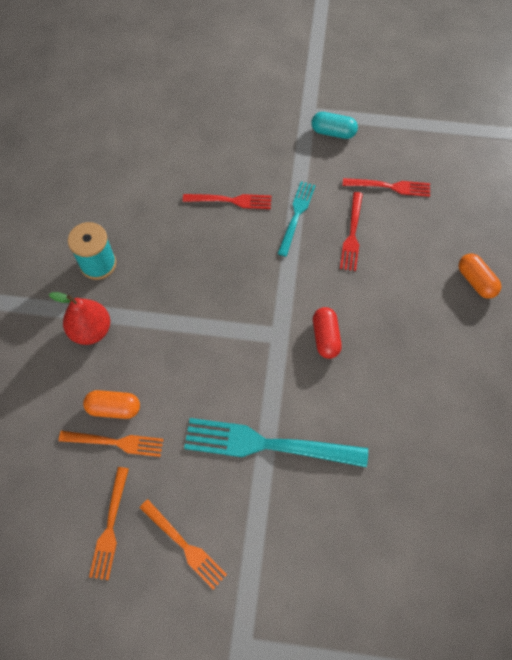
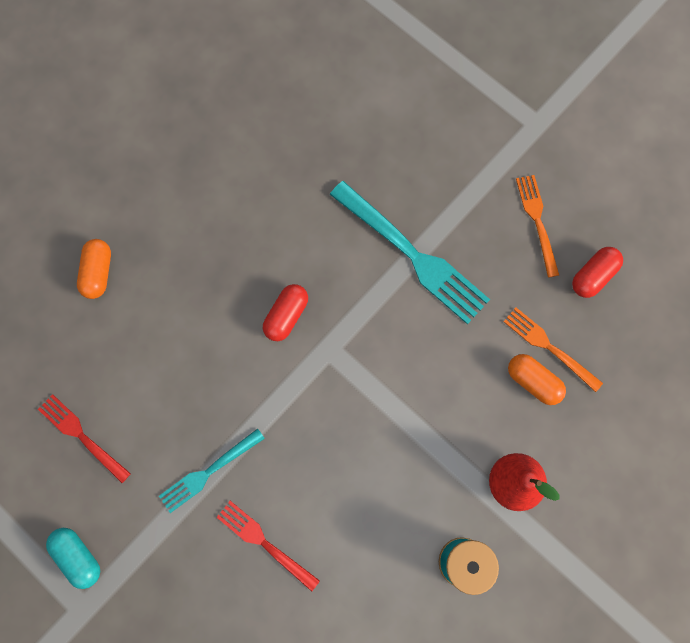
camera: 145 degrees left, 10 degrees up
orange fork [89,467,129,580] -> red capsule [572,247,623,298]
red fork [340,192,363,271] -> none

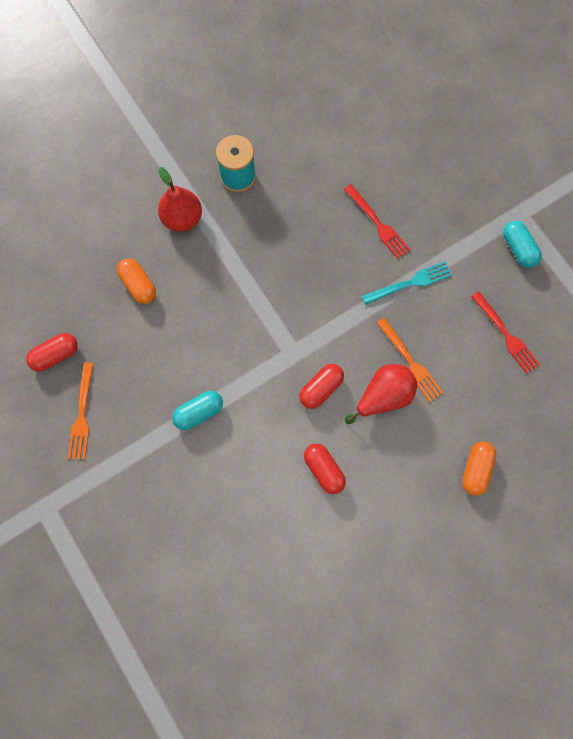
camera: 165 degrees left, 0 degrees up
turquoise fork [330,181,490,324] -> turquoise capsule [172,391,223,430]
orange fork [503,308,603,392] -> orange fork moved to [377,317,443,402]
none -> red capsule [304,443,346,494]
none -> red pear [345,364,417,424]

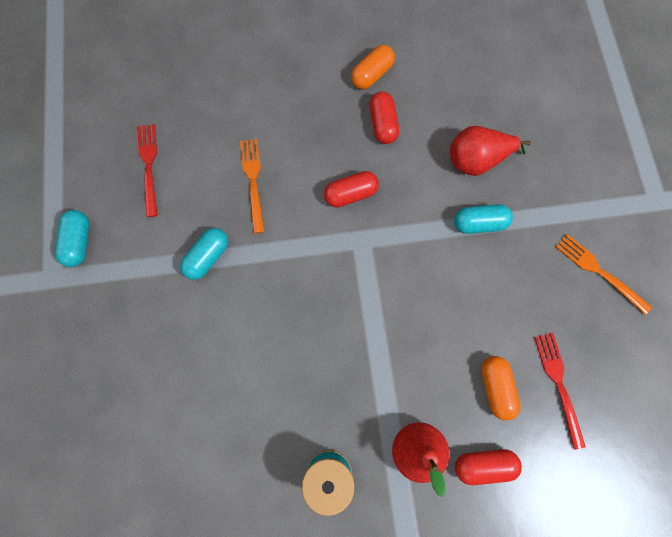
camera: 155 degrees left, 0 degrees up
red capsule [26,333,78,372] -> red capsule moved to [455,449,522,485]
orange fork [68,362,94,459] -> orange fork turned 75 degrees counterclockwise [556,234,652,315]
red fork [344,184,411,259] -> red fork moved to [534,333,586,449]
red pear [345,364,417,424] -> red pear moved to [450,126,531,176]
turquoise fork [362,261,452,305] -> turquoise capsule [180,228,228,280]
orange capsule [462,441,496,496] -> orange capsule moved to [351,45,395,89]

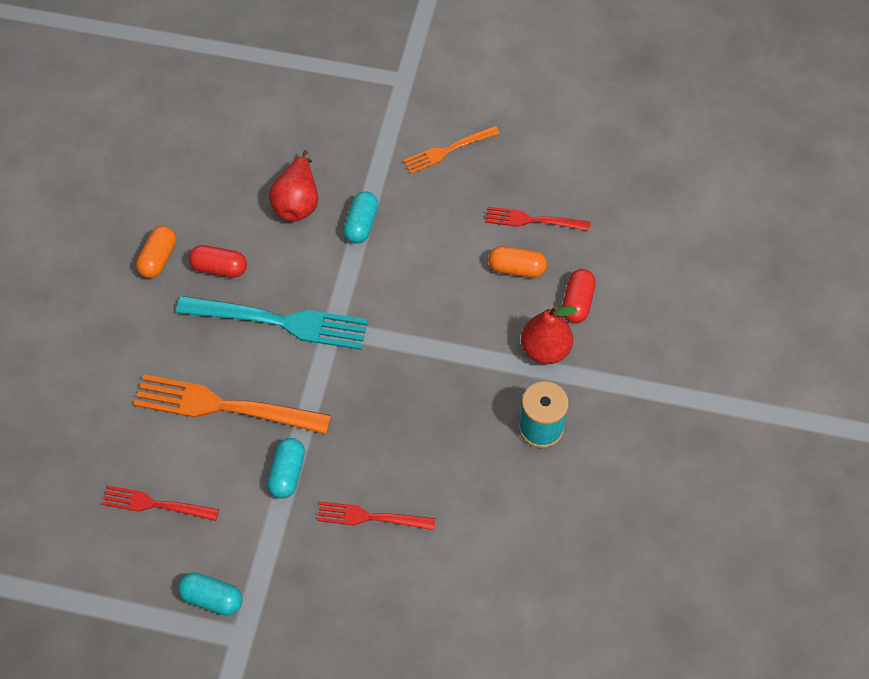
camera: 70 degrees left, 15 degrees down
turquoise capsule [180,228,228,280] -> turquoise capsule turned 45 degrees clockwise [267,438,305,499]
orange fork [240,139,265,233] -> orange fork [133,375,331,434], size x1.75
red capsule [324,171,379,208] -> turquoise fork [176,296,368,350]
orange capsule [351,45,395,89] -> orange capsule turned 45 degrees clockwise [136,226,176,278]
none -> red fork [317,501,436,530]

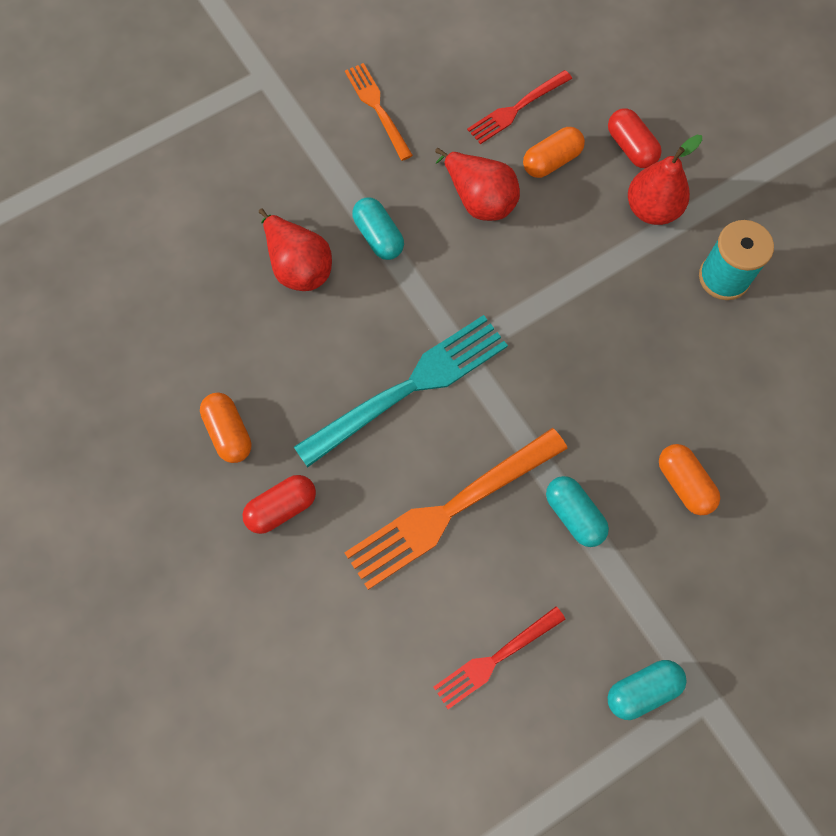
camera: 45 degrees left, 10 degrees up
red capsule [189,245,247,278] -> red capsule moved to [242,475,316,534]
red fork [317,501,436,530] -> orange capsule [659,444,720,515]
orange fork [403,126,500,174] -> orange fork turned 135 degrees clockwise [345,63,413,161]
none -> red pear [435,148,520,221]

